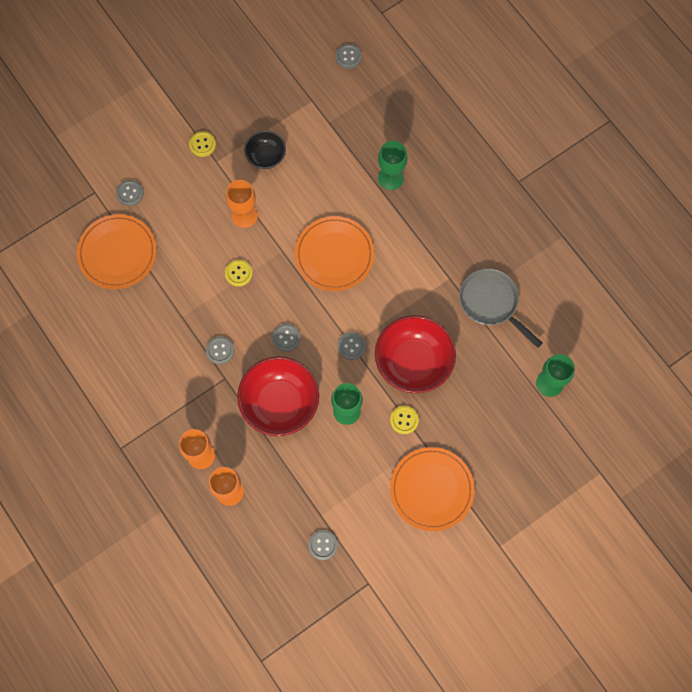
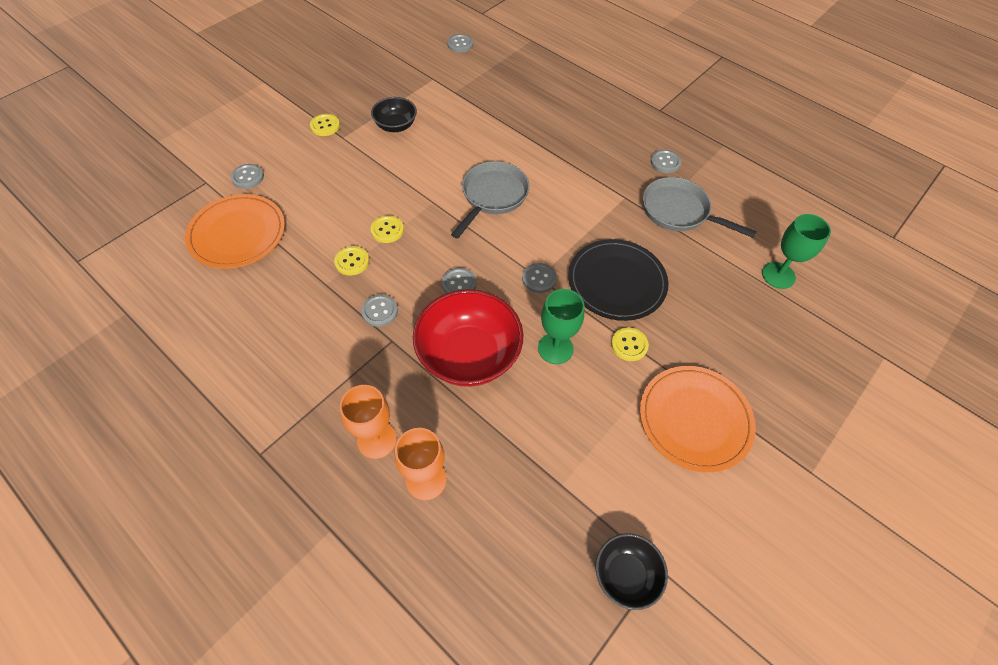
camera: 15 degrees left, 15 degrees down
orange goblet [226,180,258,228] -> none
orange plate [295,216,374,291] -> grey pan [451,161,529,239]
grey button [308,530,338,560] -> grey button moved to [651,150,681,173]
red bowl [375,315,456,394] -> black plate [568,239,668,321]
green goblet [378,141,408,190] -> none
none -> yellow button [334,246,369,275]
none -> black bowl [596,533,668,610]

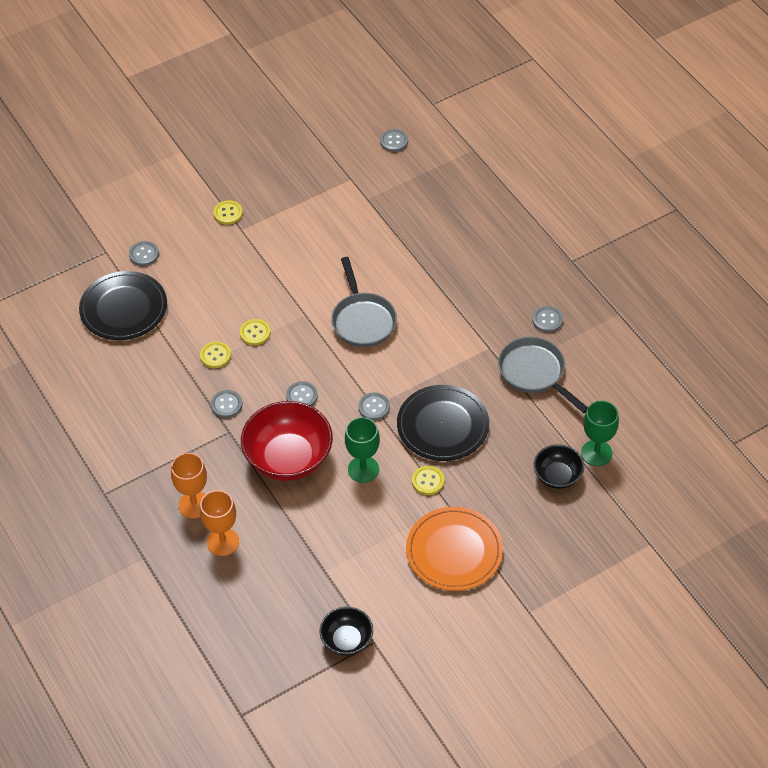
camera: 20 degrees right, 5 degrees down
orange plate [185,194,285,269] -> black plate [79,271,167,340]
black bowl [371,97,417,132] -> black bowl moved to [534,445,584,489]
grey pan [451,161,529,239] -> grey pan turned 120 degrees clockwise [331,257,397,347]

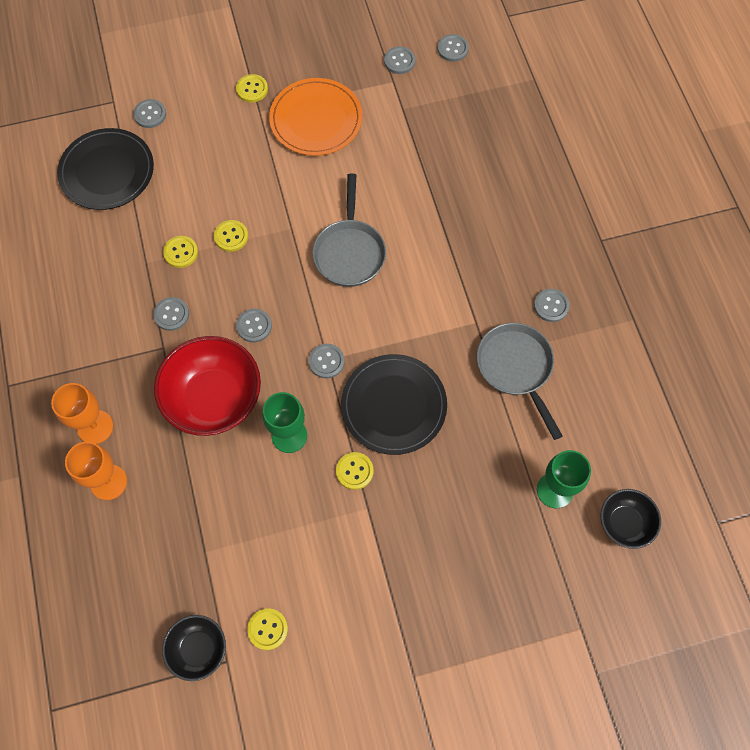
camera: 15 degrees right, 15 degrees up
orange plate [406,507,503,591] -> orange plate moved to [269,78,362,156]
black bowl [534,445,584,489] -> black bowl moved to [601,489,661,549]
none -> yellow button [247,608,288,650]
none -> grey button [384,46,415,74]

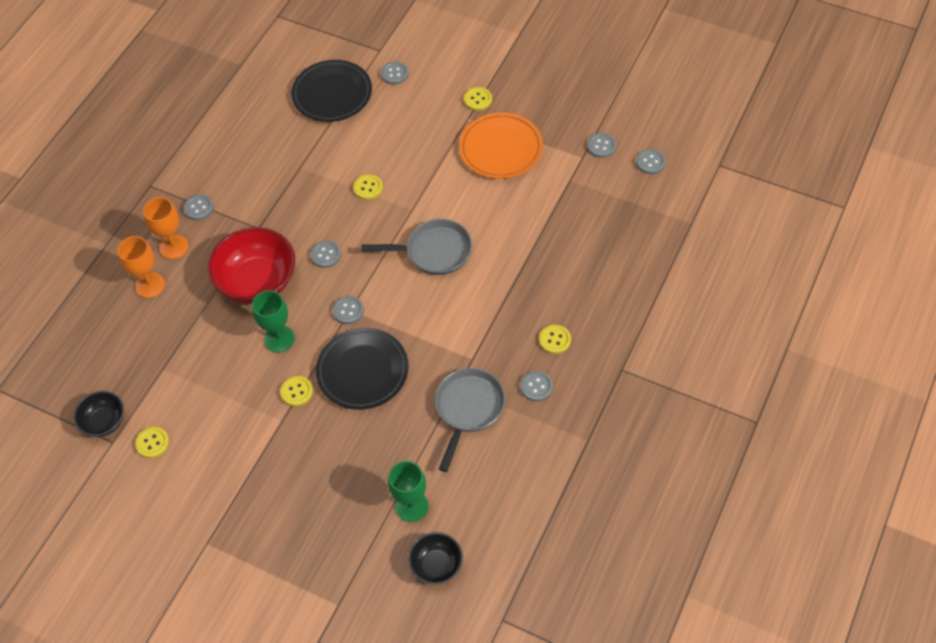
camera: 45 degrees right, 10 degrees down
grey button [153,297,189,331] -> grey button moved to [184,194,214,220]
yellow button [163,236,198,268] -> yellow button moved to [539,325,571,354]
grey pan [312,174,386,287] -> grey pan turned 135 degrees counterclockwise [361,219,472,275]

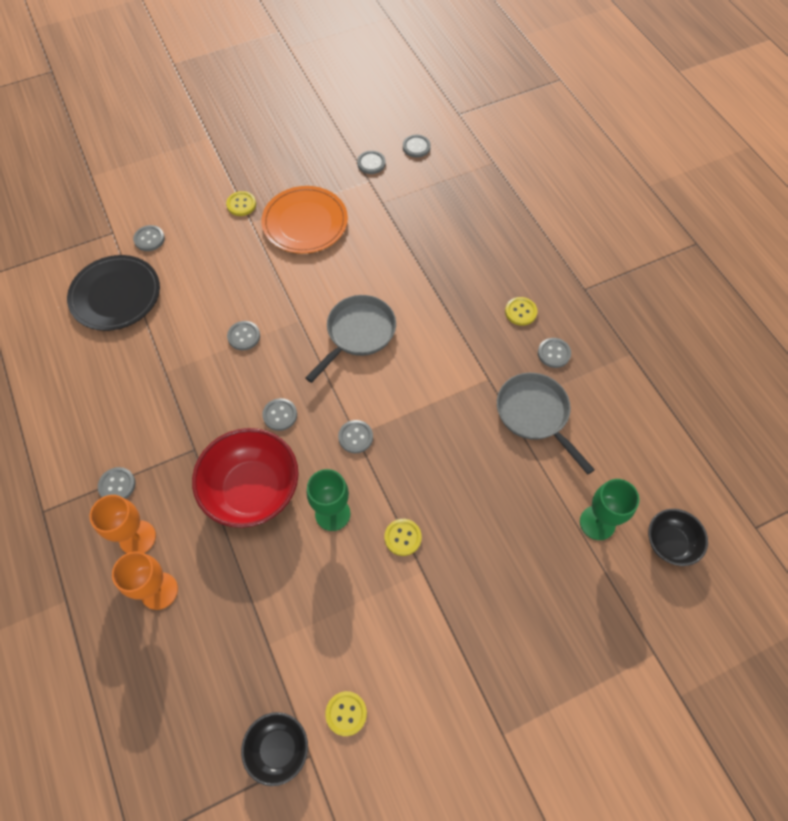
camera: 55 degrees left, 5 degrees up
black plate [316,328,409,410] -> none
yellow button [353,174,383,200] -> grey button [227,321,260,350]

